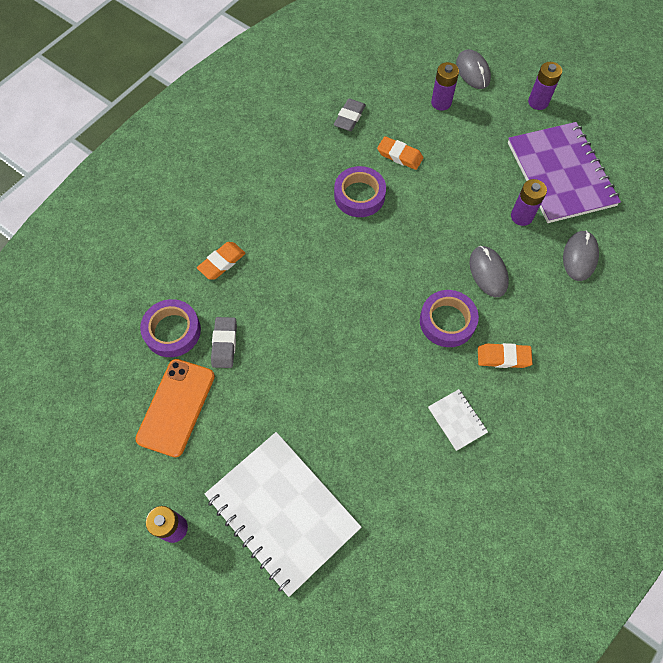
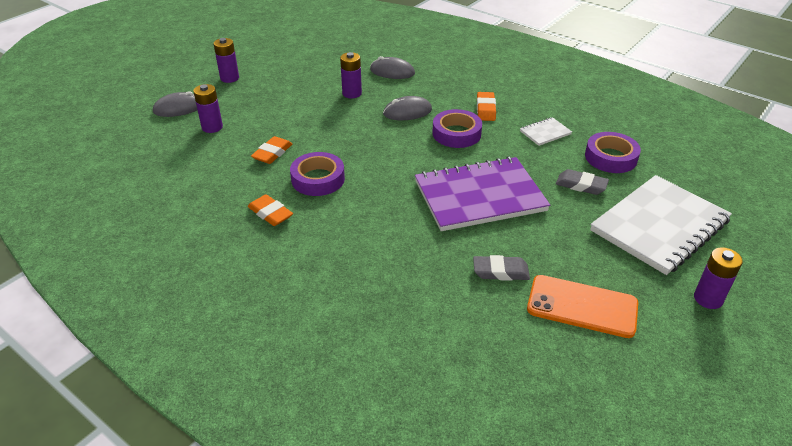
camera: 90 degrees left, 25 degrees down
purple tape [140,299,201,357] -> purple tape moved to [585,132,641,173]
orange eraser [197,242,246,280] -> orange eraser moved to [248,194,293,226]
grey eraser [334,99,366,131] -> grey eraser moved to [556,169,609,195]
purple notebook [508,122,621,223] -> purple notebook moved to [415,157,550,231]

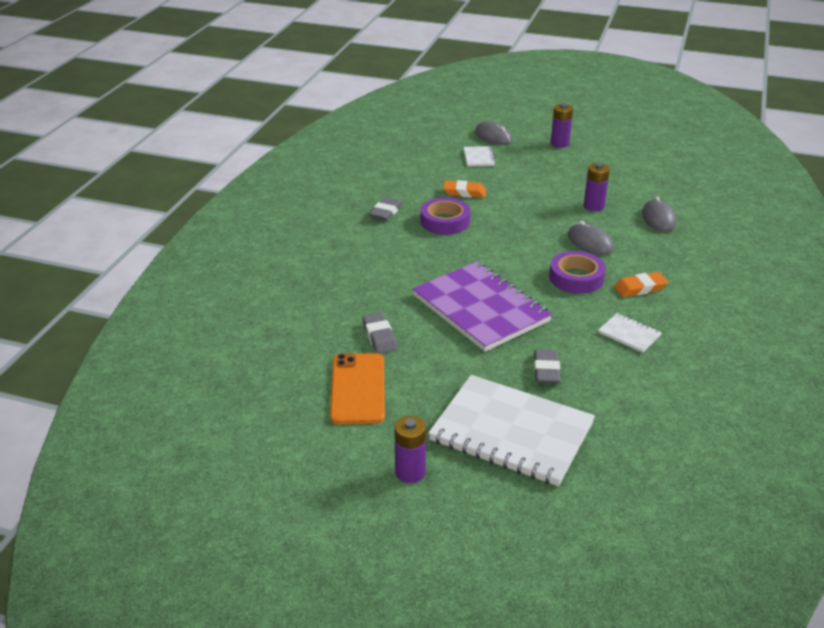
camera: 70 degrees right, 5 degrees down
purple battery [193,84,223,133] -> white notebook [464,146,496,167]
orange eraser [248,194,293,226] -> grey eraser [369,197,403,221]
purple tape [585,132,641,173] -> none

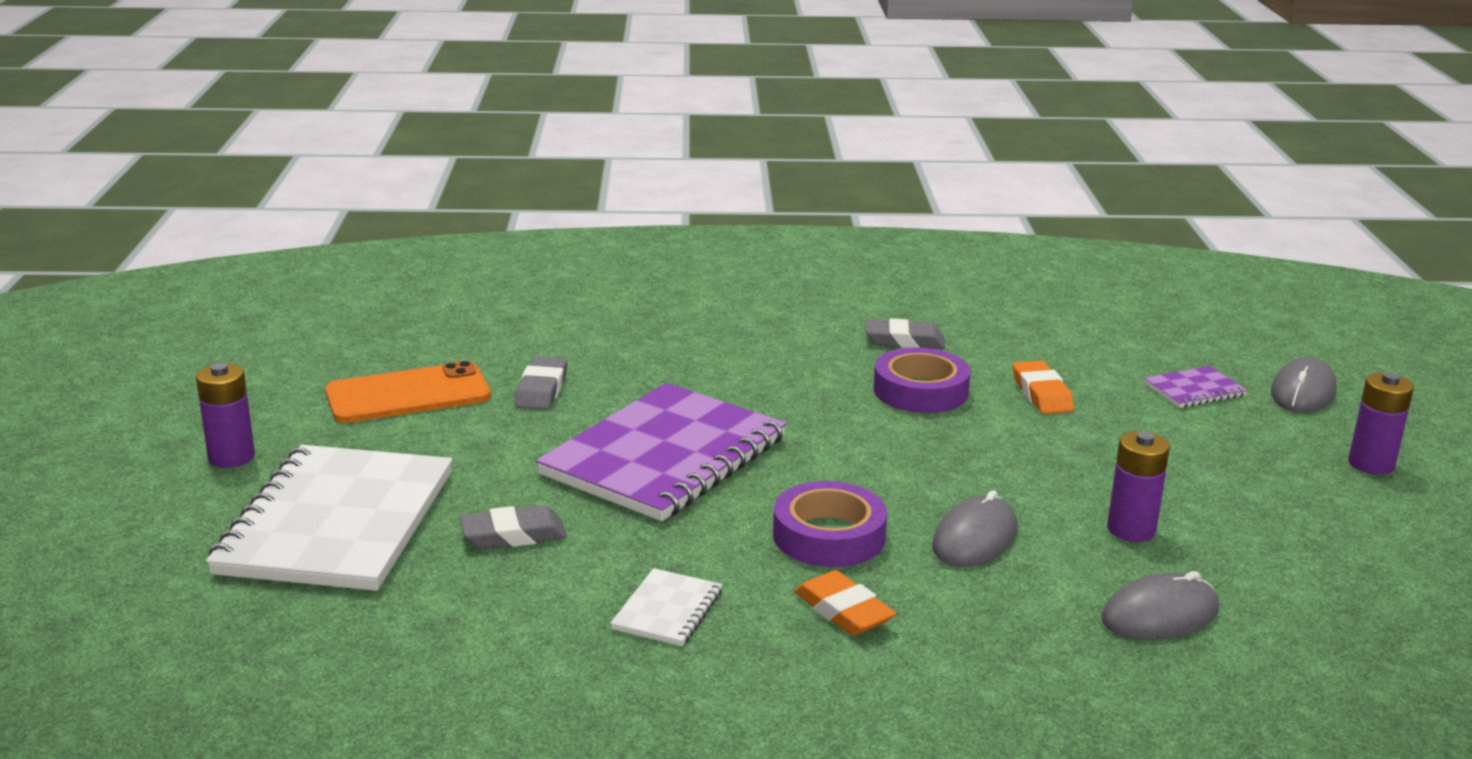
camera: 70 degrees right, 10 degrees down
grey eraser [362,312,398,354] -> grey eraser turned 45 degrees counterclockwise [514,356,568,410]
white notebook [464,146,496,167] -> purple notebook [1144,366,1247,408]

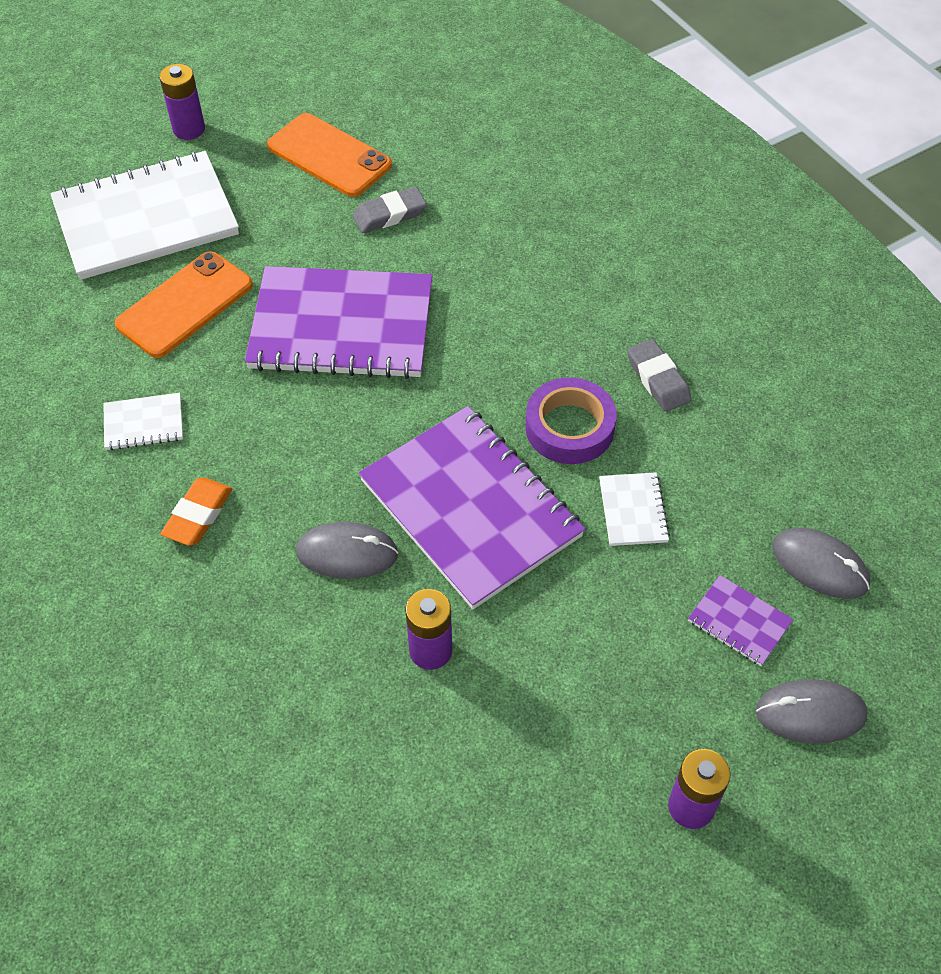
camera: 60 degrees right, 30 degrees up
grey eraser [460,505,567,549] -> orange phone [115,251,253,358]
purple tape [773,481,887,567] -> none
orange eraser [1013,360,1074,414] -> white notebook [599,473,670,546]
grey mouse [1102,571,1219,640] -> grey mouse moved to [772,528,870,599]
none -> purple notebook [359,406,585,610]

